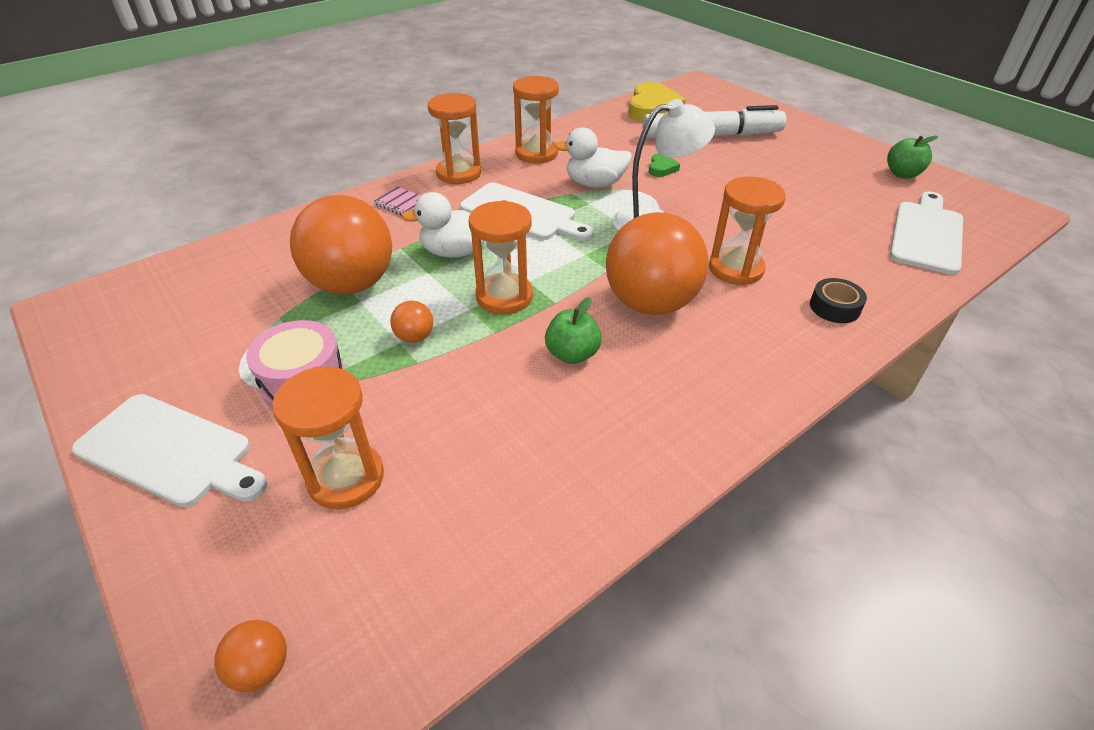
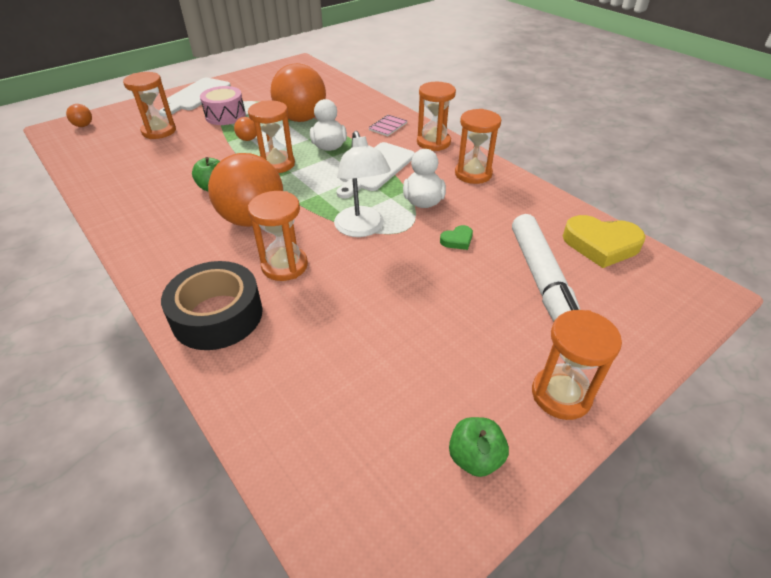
camera: 90 degrees right, 0 degrees up
green heart [649,153,680,177] -> green heart turned 45 degrees counterclockwise [440,225,473,250]
black tape [810,278,867,323] -> black tape [161,261,263,350], size x2.09
white cutting board [890,191,963,275] -> none
none -> orange hourglass [532,310,622,420]

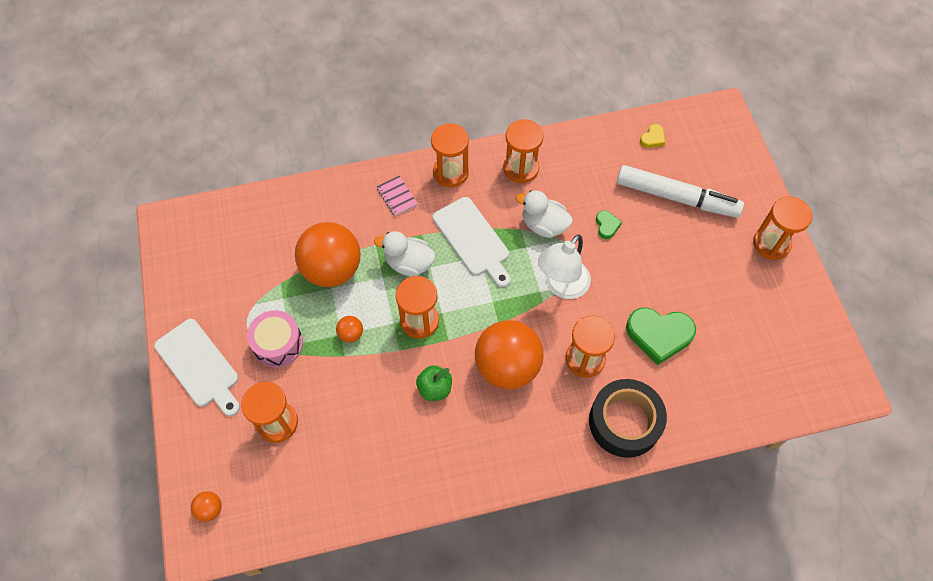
camera: 65 degrees left, 20 degrees up
white lamp [334,131,391,237] -> white lamp turned 120 degrees clockwise [538,234,591,299]
green apple [449,417,509,477] -> none
yellow heart [563,215,646,268] -> yellow heart [640,124,665,148], size x0.48
none -> green heart [626,307,696,365]

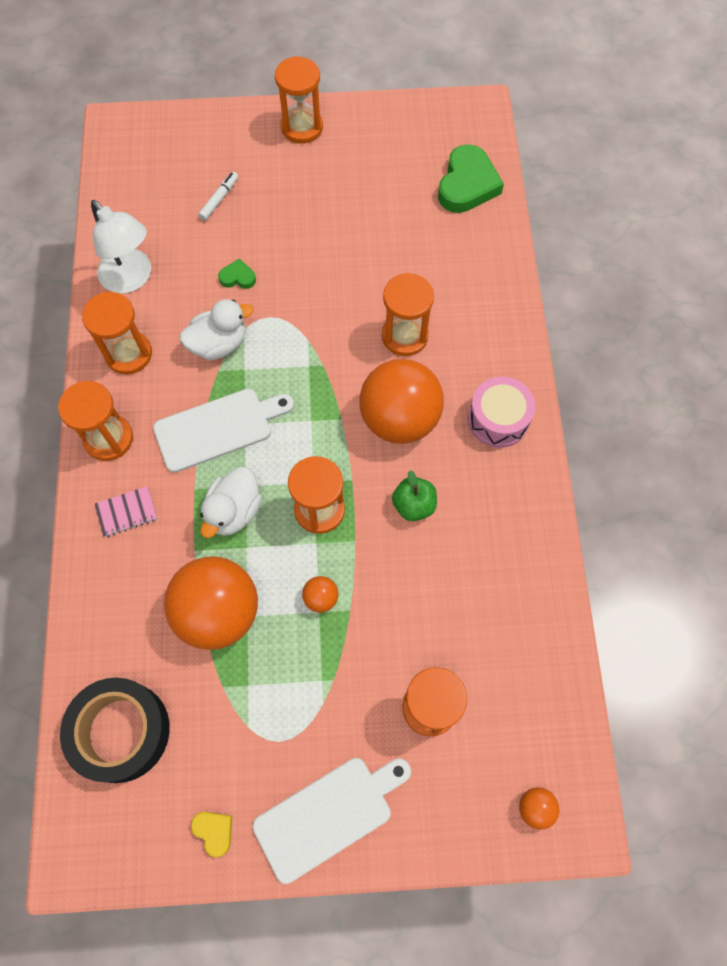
camera: 80 degrees left, 5 degrees up
pink drum [247,310,303,368] -> pink drum moved to [468,377,535,448]
white duck [516,190,573,238] -> white duck turned 150 degrees counterclockwise [180,299,254,360]
white lamp [538,234,591,299] -> white lamp moved to [91,200,151,293]
black tape [589,379,667,458] -> black tape moved to [60,678,170,783]
white marker [617,165,744,218] -> white marker [198,172,238,221], size x0.40
green heart [626,307,696,365] -> green heart moved to [438,144,504,213]
yellow heart [640,124,665,148] -> yellow heart moved to [191,812,232,857]

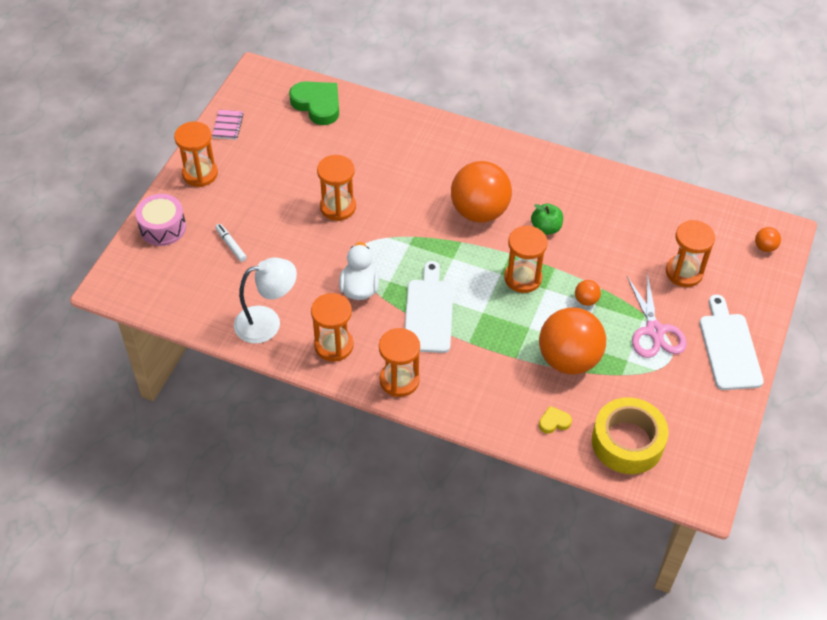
camera: 65 degrees left, 15 degrees down
black tape [60,678,170,783] -> yellow tape [592,397,669,474]
pink notebook [95,486,157,537] -> pink notebook moved to [212,110,244,140]
yellow heart [191,812,232,857] -> yellow heart moved to [539,406,572,434]
white duck [200,467,262,538] -> none
green heart [218,259,256,289] -> none
orange hourglass [382,273,434,356] -> orange hourglass moved to [317,155,356,221]
pink drum [468,377,535,448] -> pink drum moved to [136,194,186,246]
none -> pink scissors [627,273,687,358]

